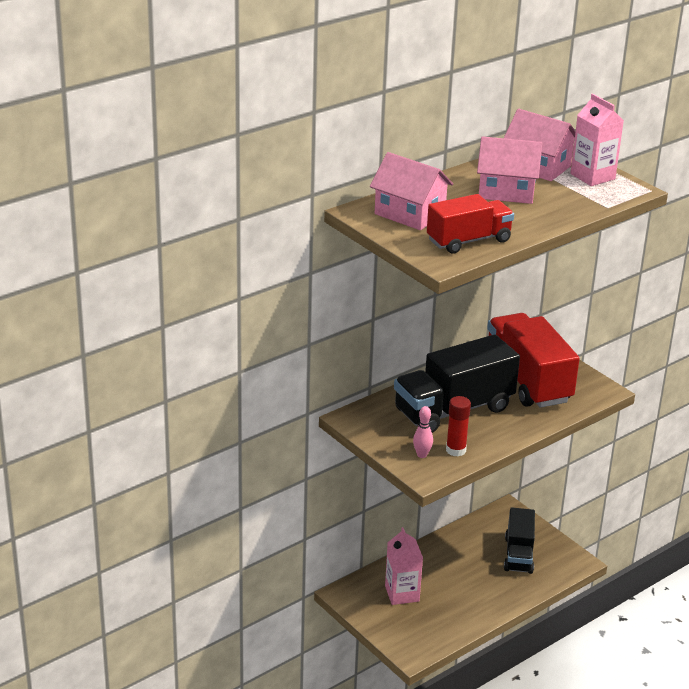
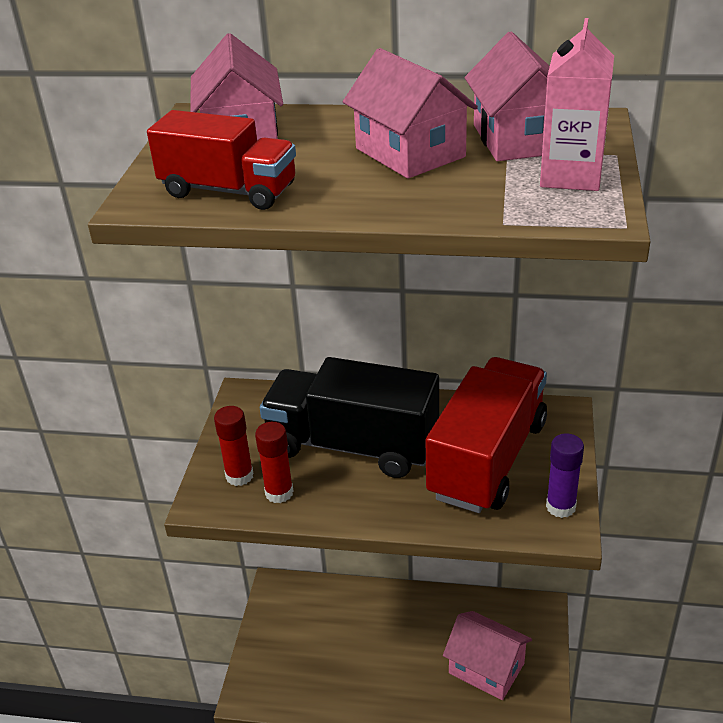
camera: 50 degrees right, 5 degrees up
pink carton [385,527,423,605] -> none
pink bowling pin [413,406,433,458] -> red glue stick [214,406,254,486]
black truck [504,507,535,574] -> pink house [443,611,532,700]
none -> purple glue stick [546,433,584,518]

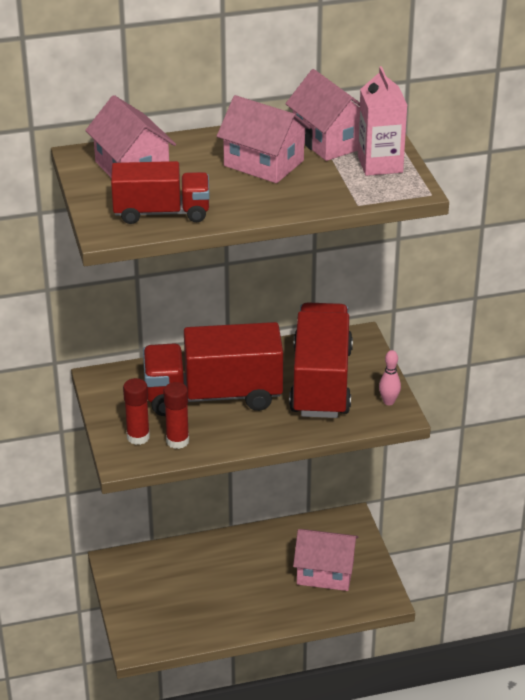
camera: 25 degrees left, 0 degrees up
black truck [260,357,439,478] -> red truck [143,322,283,416]
purple glue stick [546,433,584,518] -> pink bowling pin [379,350,401,405]

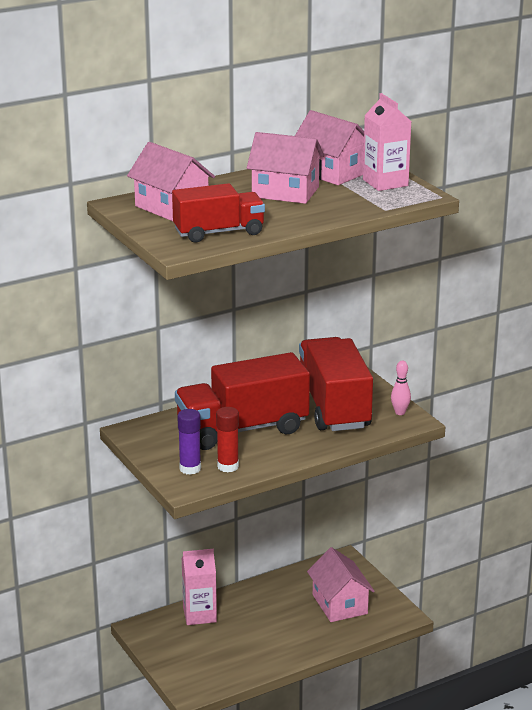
camera: 15 degrees left, 10 degrees down
red glue stick [123,378,150,445] -> purple glue stick [177,409,201,475]
pink house [293,529,359,591] -> pink house turned 75 degrees clockwise [307,547,375,622]
none -> pink carton [182,549,217,625]

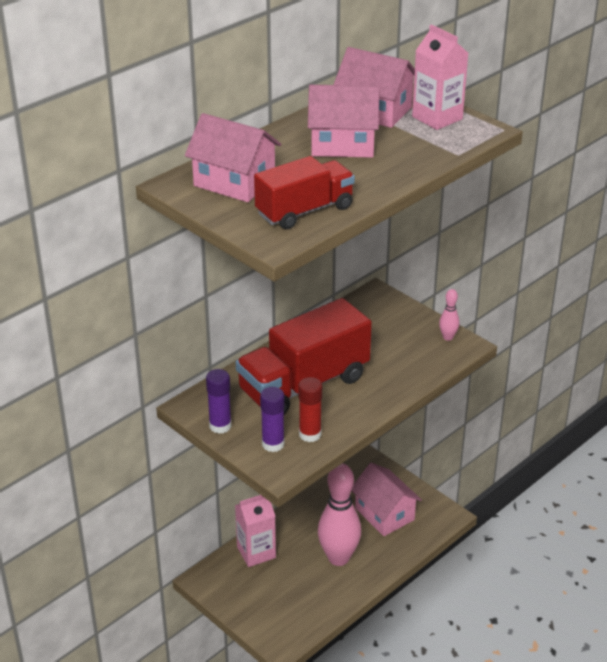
camera: 15 degrees left, 10 degrees up
red truck [299,337,373,431] -> none
none -> purple glue stick [206,369,232,434]
none -> pink bowling pin [318,463,361,566]

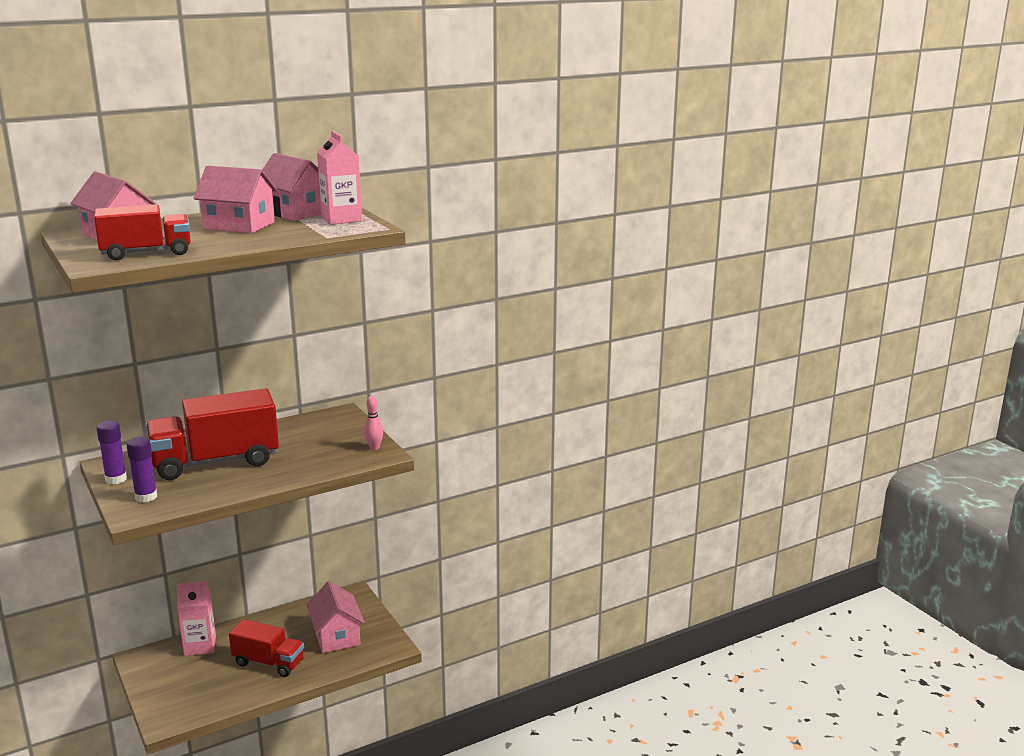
camera: 15 degrees right, 15 degrees down
red glue stick [298,377,322,442] -> none
pink bowling pin [318,463,361,566] -> red truck [229,619,304,677]

